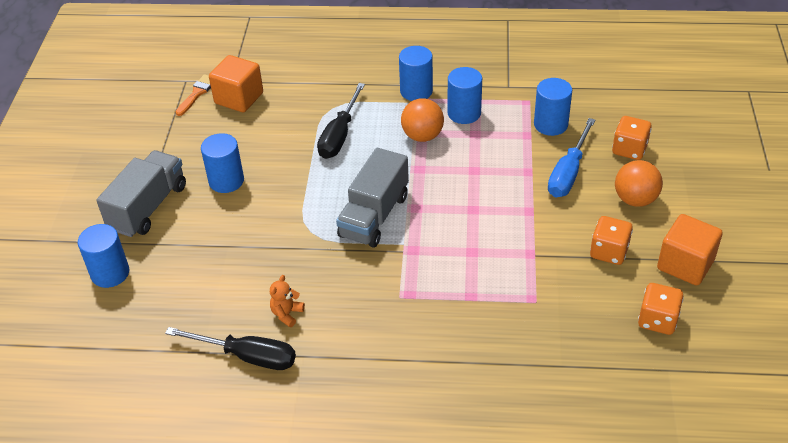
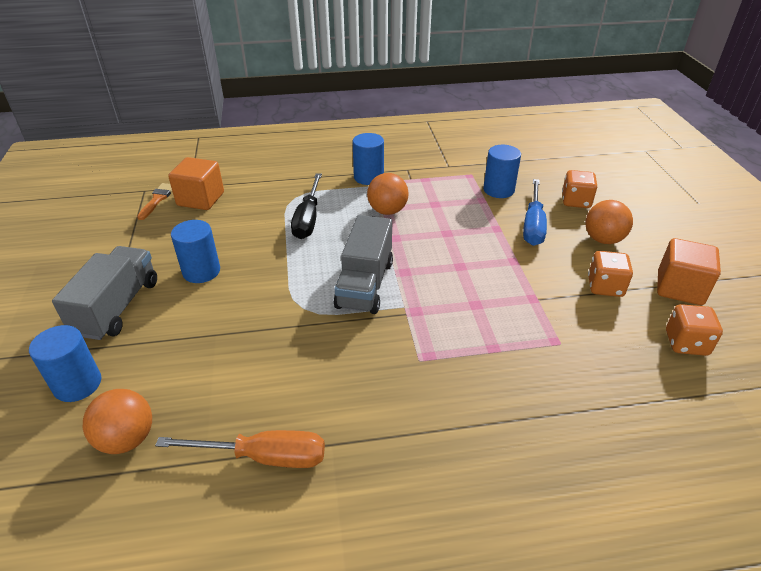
camera: 15 degrees left, 5 degrees down
black screwdriver [165,327,296,370] -> orange screwdriver [155,430,325,468]
orange teddy bear [270,275,305,327] -> none
blue cylinder [448,67,482,124] -> none
none -> orange ball [83,389,152,454]

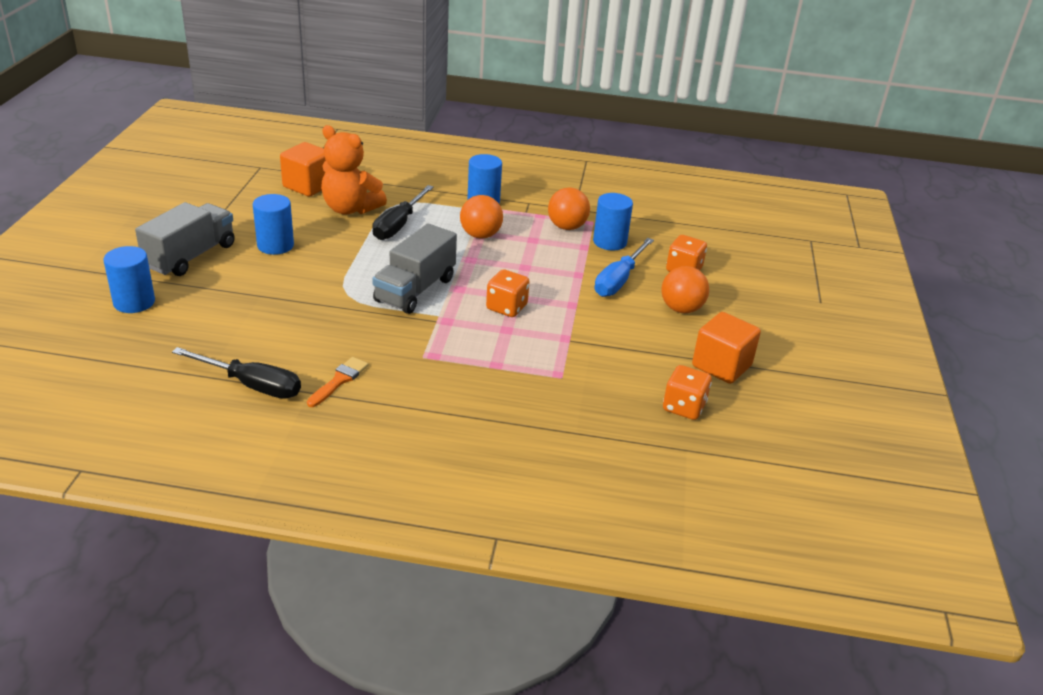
camera: 15 degrees right, 5 degrees down
orange ball [83,389,152,454] -> orange ball moved to [548,187,590,230]
orange brush [137,183,172,220] -> orange brush moved to [307,357,368,407]
orange screwdriver [155,430,325,468] -> black screwdriver [172,347,301,399]
orange dice [588,251,633,297] -> orange dice moved to [486,269,530,317]
none -> orange teddy bear [321,125,387,215]

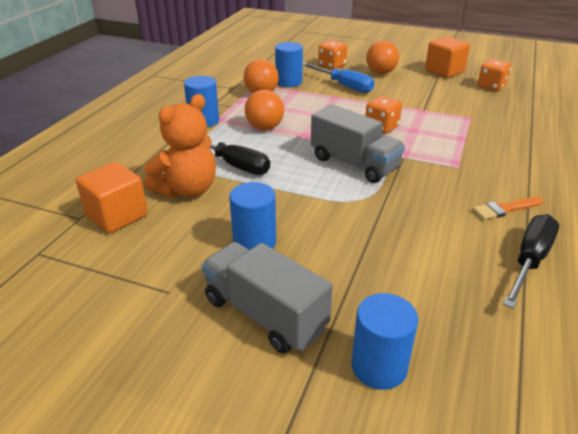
camera: 75 degrees left, 0 degrees up
orange brush [307,357,368,407] -> orange brush turned 60 degrees counterclockwise [472,197,543,220]

